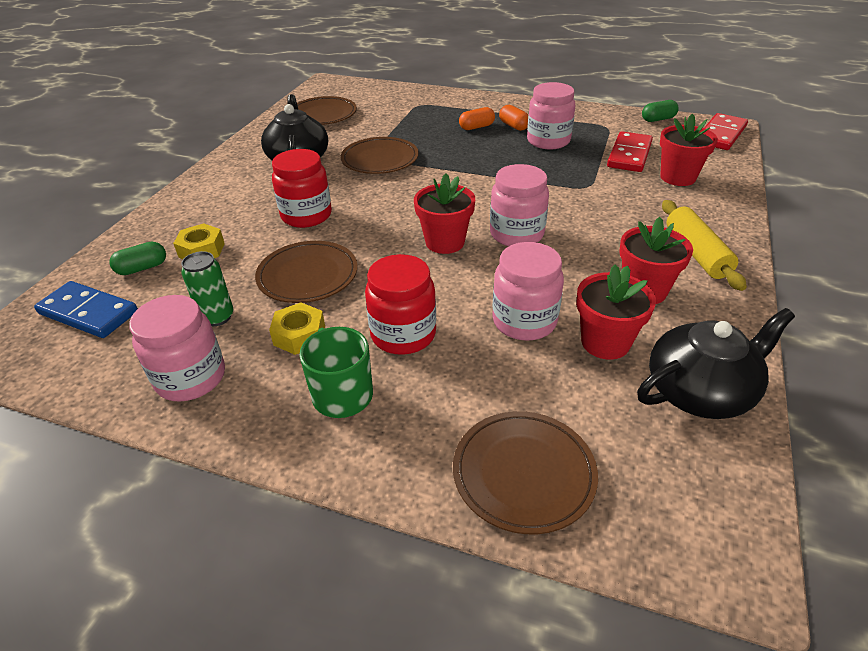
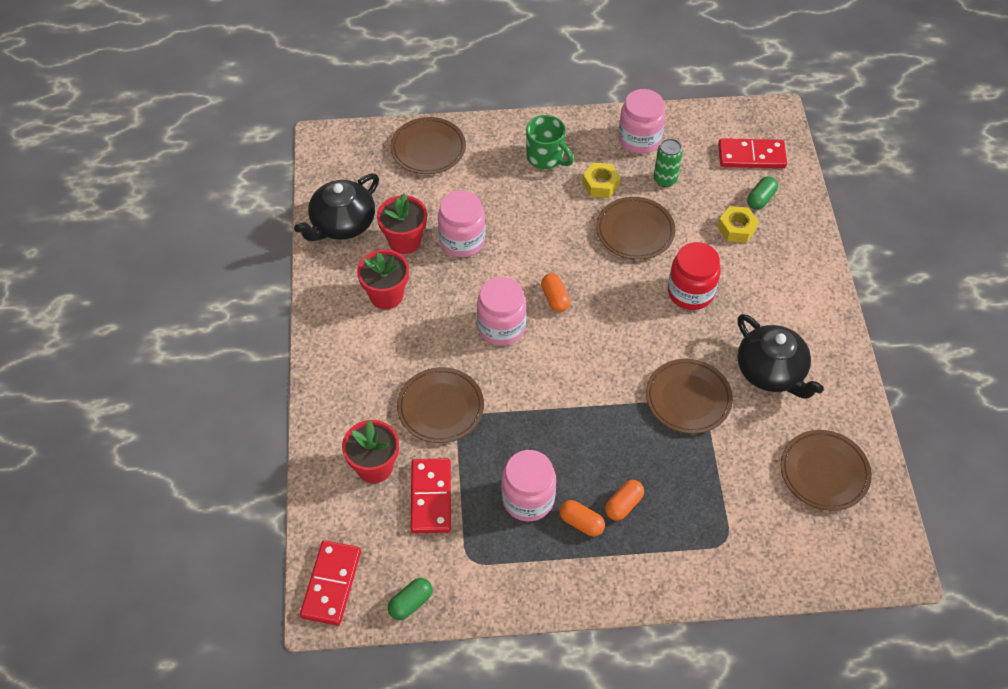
camera: 155 degrees right, 15 degrees up
blue domino [34,281,138,338] -> red domino [718,138,787,168]
red jar [365,254,436,355] -> none
red flower pot [414,173,475,254] -> orange capsule [541,274,570,312]
yellow rolling pin [662,200,747,291] -> none
none -> brown plate [397,367,484,443]

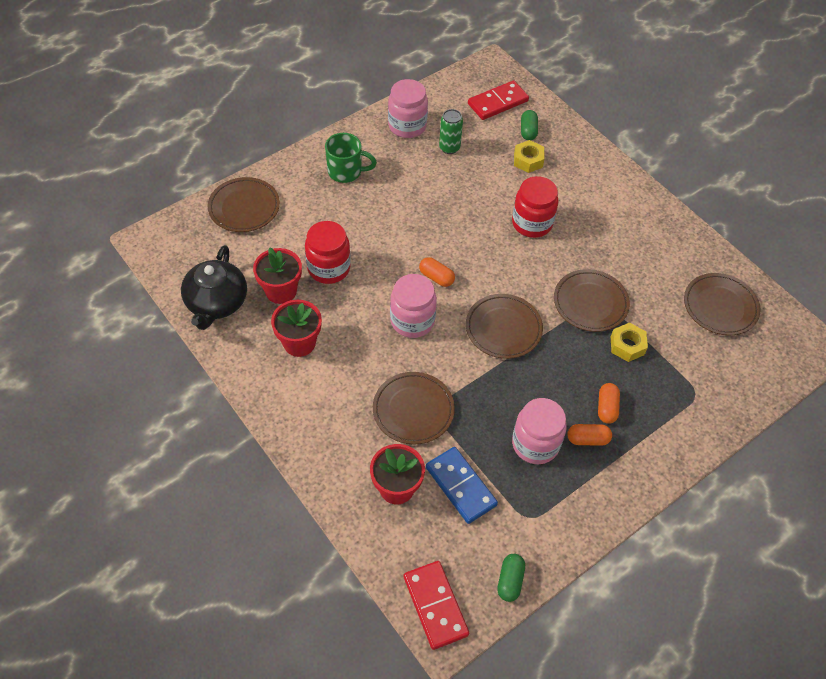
camera: 35 degrees left, 0 degrees up
red domino [410,458,451,533] -> blue domino [426,447,498,524]
pink jar [438,190,486,257] -> red jar [305,221,351,284]
yellow nut [582,163,621,198] -> yellow nut moved to [611,323,648,362]
brown plate [596,197,675,260] -> brown plate moved to [466,294,543,359]
black teapot [737,314,824,399] -> none

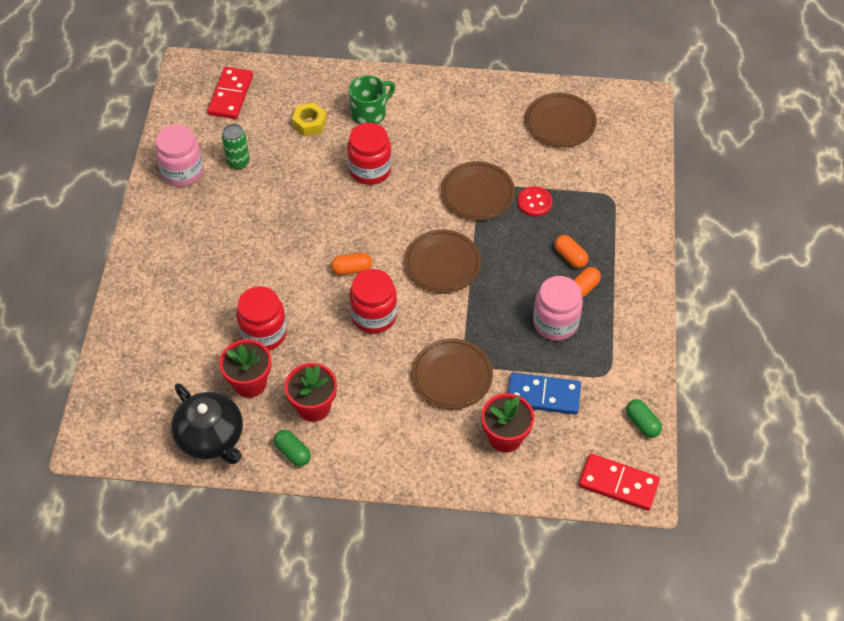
camera: 45 degrees left, 0 degrees up
brown plate [208,177,280,232] -> none
green mug [325,133,377,183] -> green mug moved to [349,75,395,125]
pink jar [390,274,437,338] -> red jar [349,269,397,334]
green capsule [521,110,538,140] -> green capsule moved to [274,430,311,467]
yellow nut [611,323,648,362] -> red button [517,186,553,217]

